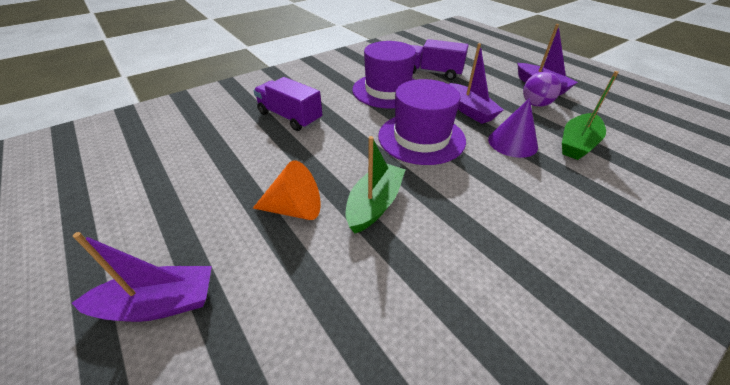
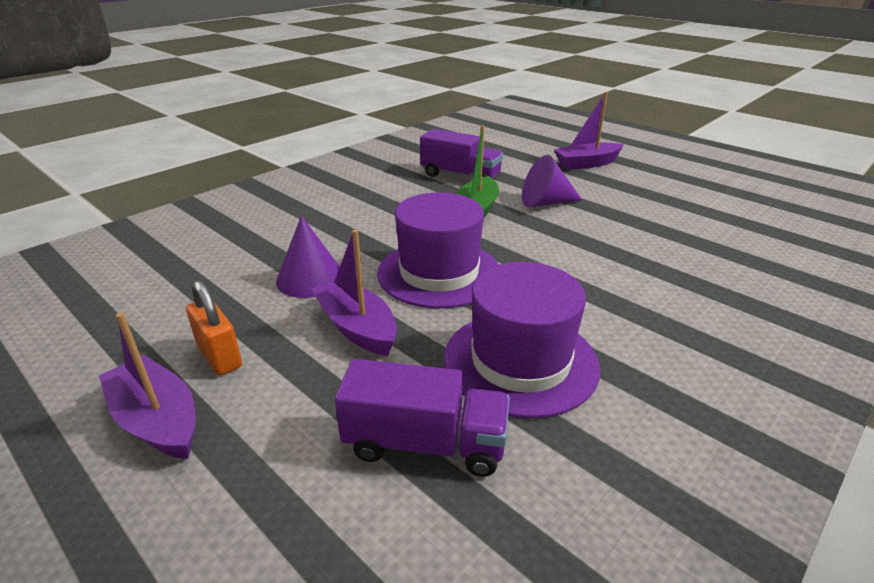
camera: 170 degrees right, 10 degrees down
purple truck [253,77,323,131] -> purple truck moved to [420,129,503,179]
orange cone [253,160,321,220] -> purple cone [522,155,583,207]
purple ball [523,72,561,107] -> orange padlock [186,280,242,376]
green boat [562,71,619,160] -> none

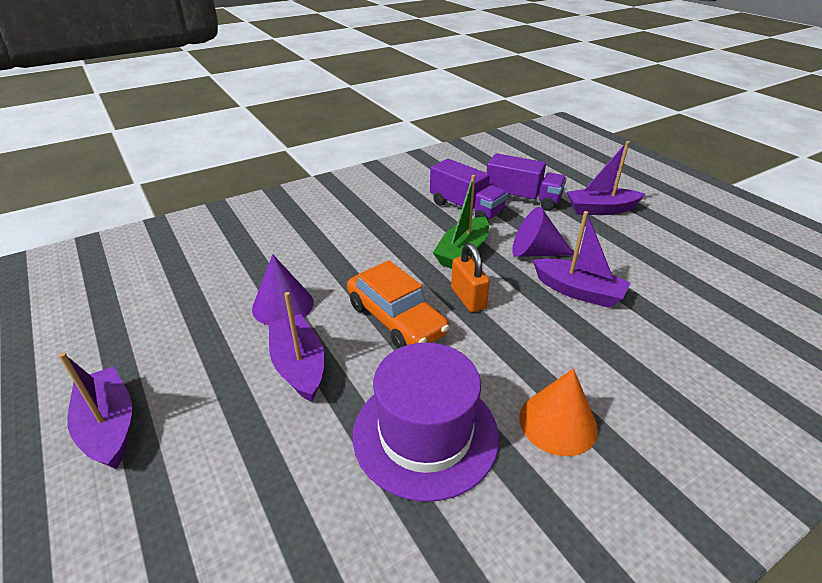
camera: 15 degrees right, 5 degrees up
orange padlock [186,280,242,376] -> orange padlock moved to [451,243,490,312]
purple truck [335,359,510,477] -> purple truck moved to [486,153,567,211]
purple hat [377,192,499,308] -> orange car [347,260,449,349]
none -> orange cone [519,368,598,456]
none -> purple boat [533,211,630,308]

